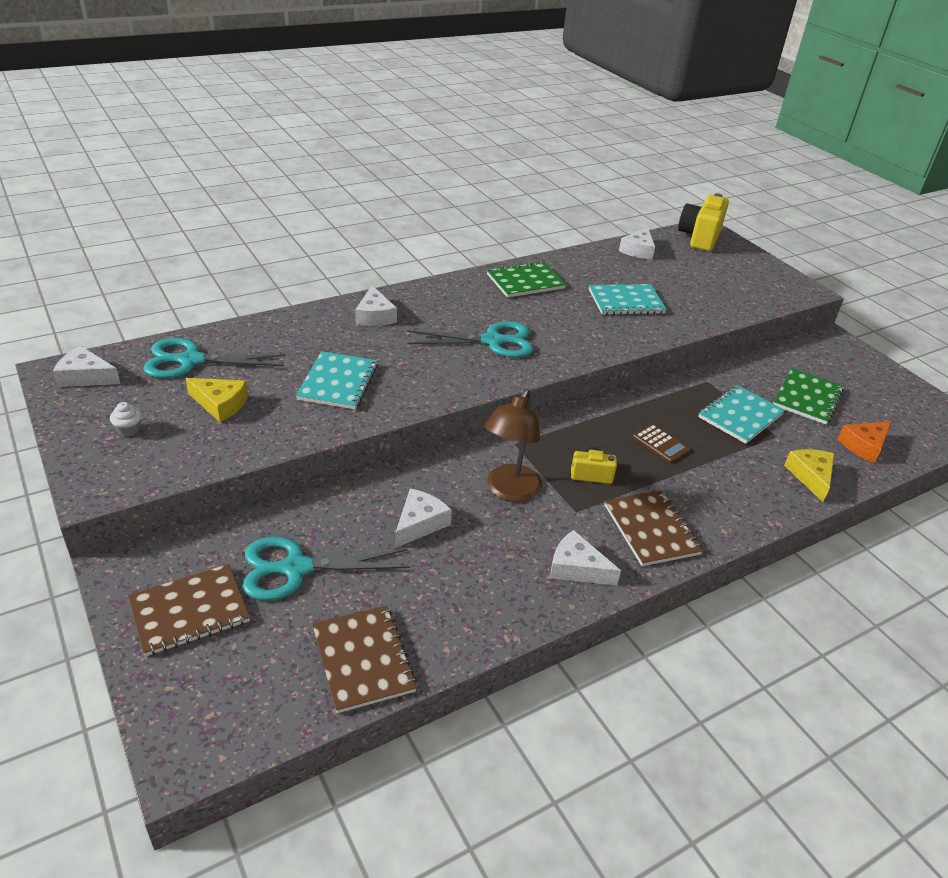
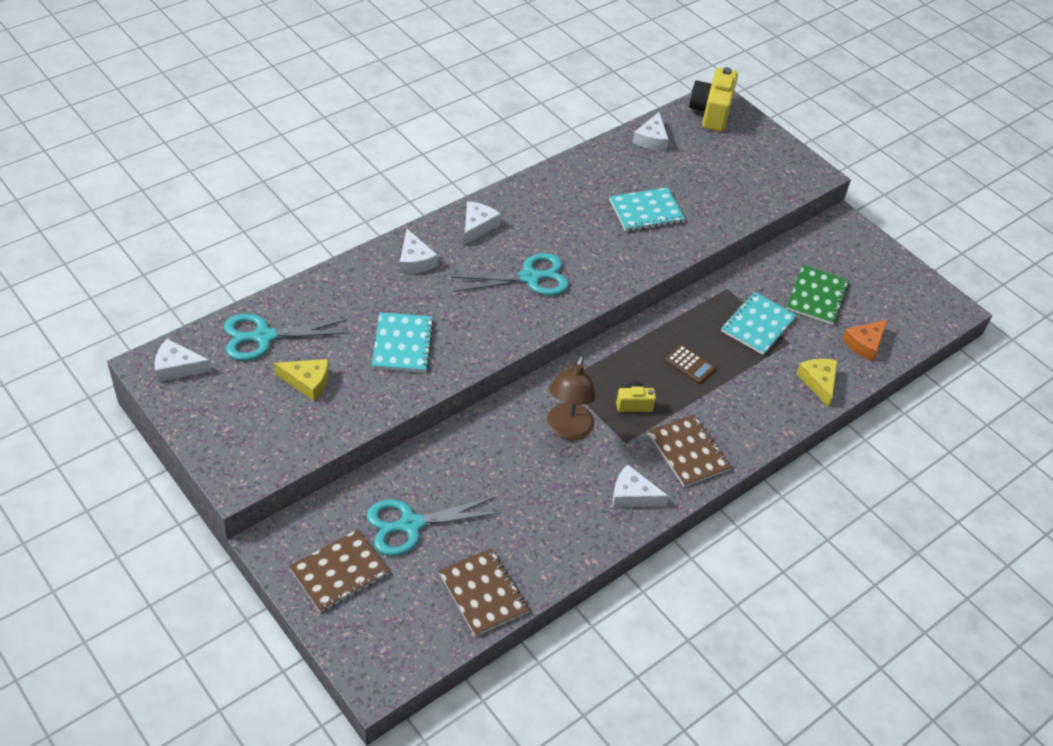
camera: 10 degrees left, 10 degrees up
white cupcake [110,402,142,437] -> none
white cheese [395,489,452,548] -> white cheese moved to [464,201,501,245]
green notebook [487,261,566,298] -> none

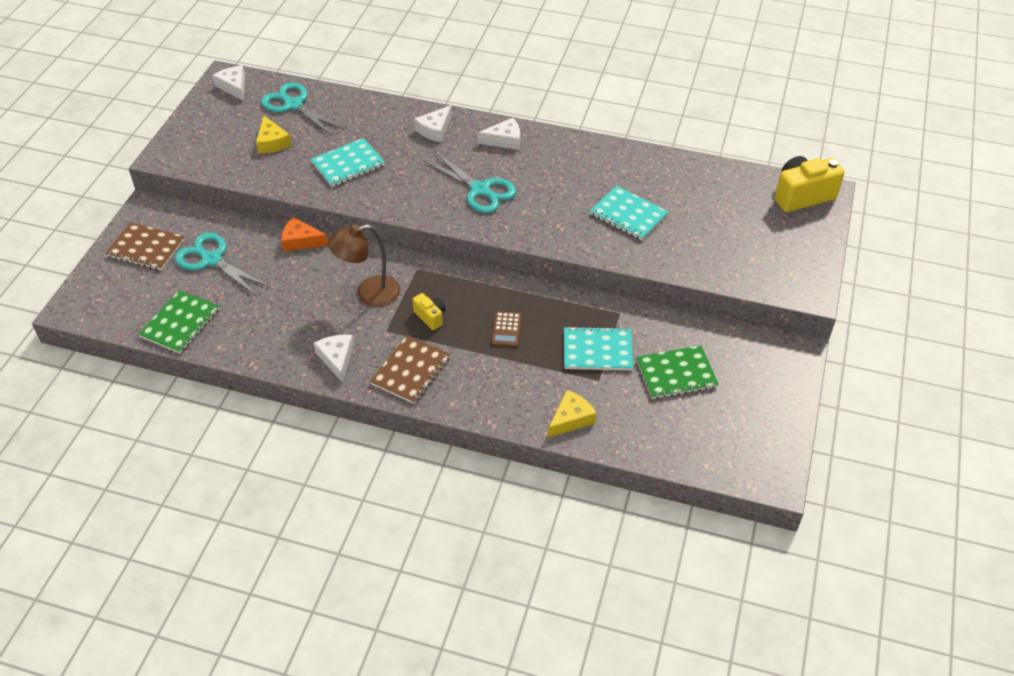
camera: 60 degrees right, 0 degrees up
brown notebook [439,548,529,636] -> green notebook [138,290,220,353]
white cheese [633,112,669,151] -> none
orange cheese [842,319,888,362] -> orange cheese moved to [281,217,328,252]

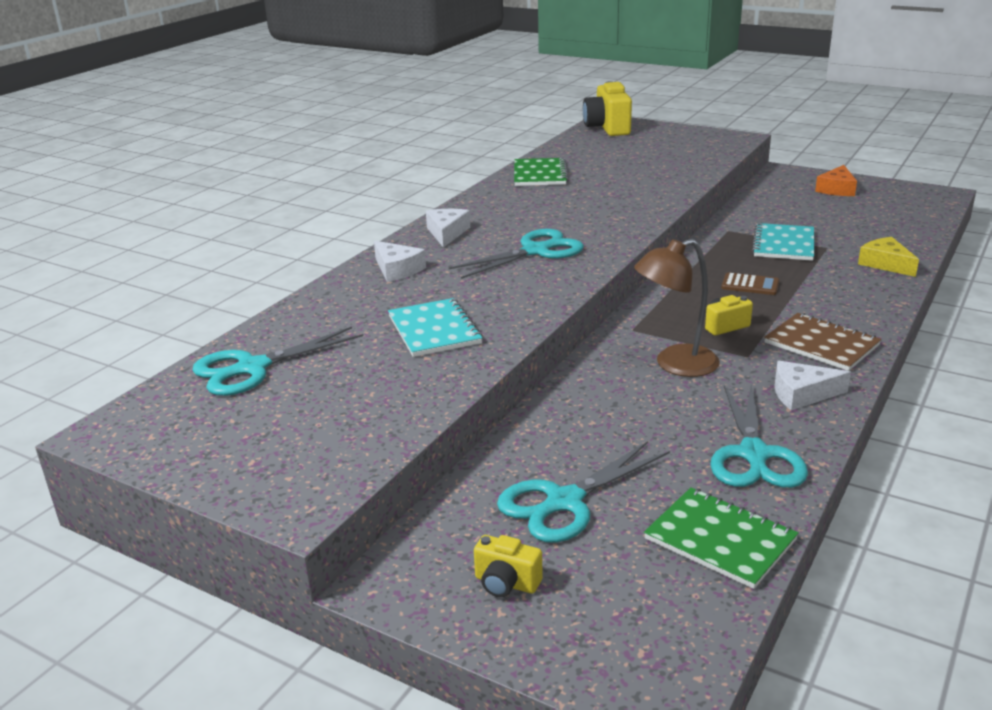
camera: 75 degrees left, 20 degrees down
brown notebook [105,222,185,270] -> yellow camera [474,535,543,597]
white cheese [212,66,245,101] -> none
yellow cheese [256,116,292,153] -> none
orange cheese [281,217,328,252] -> orange cheese moved to [815,165,857,196]
brown lamp [328,224,400,307] -> brown lamp turned 75 degrees clockwise [634,239,720,377]
turquoise notebook [590,186,669,240] -> none
green notebook [636,345,719,399] -> green notebook moved to [514,158,568,186]
none -> turquoise scissors [710,384,808,488]

